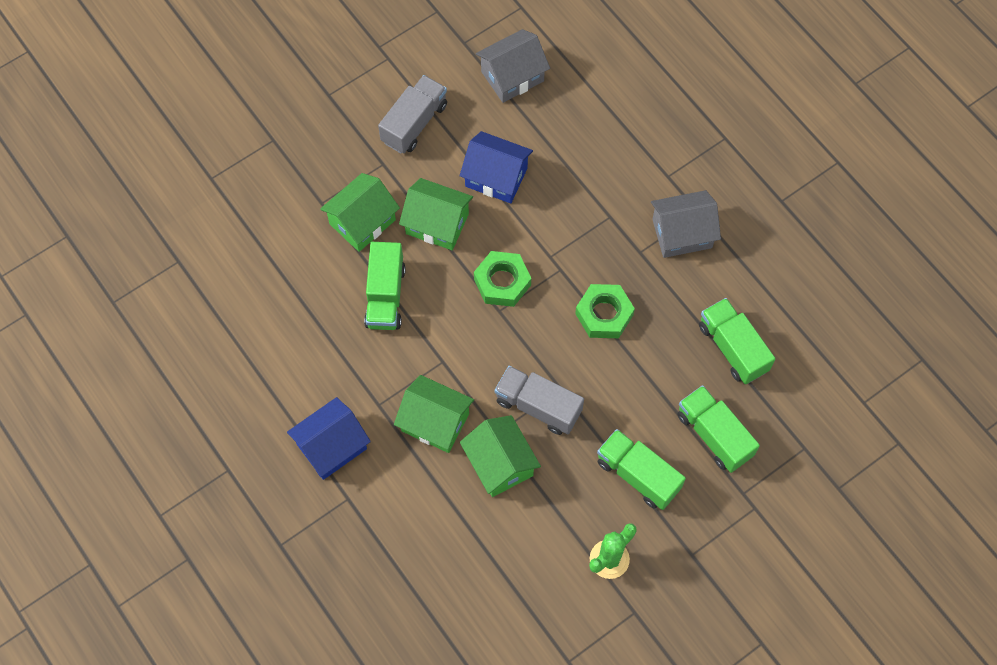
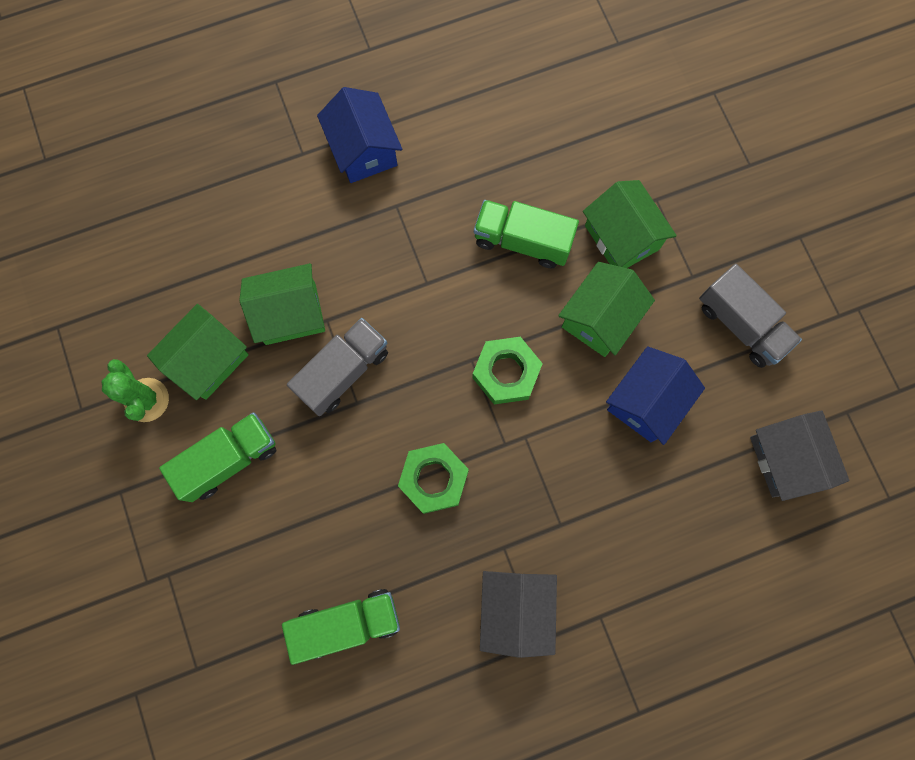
camera: 105 degrees right, 10 degrees up
green house [394,375,474,453] -> green house moved to [147,304,249,400]
green truck [677,385,760,473] -> none

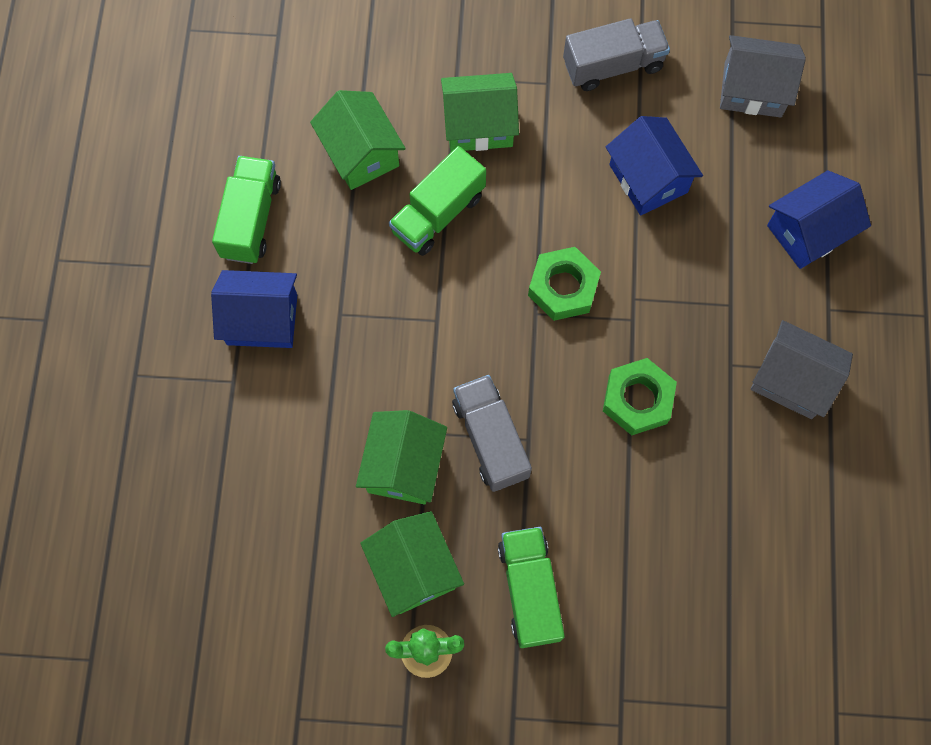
camera: 65 degrees left, 5 degrees down
green truck [282,589,400,665] -> green truck moved to [212,156,281,264]
green house [558,262,655,357] -> green house moved to [310,90,406,190]
none -> blue house [767,170,871,269]

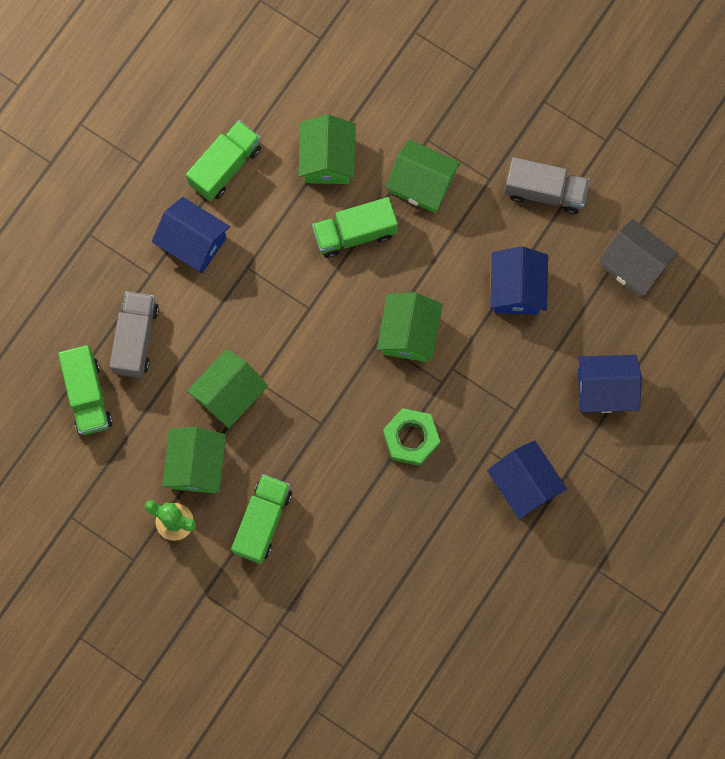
camera: 30 degrees right, 5 degrees up
grey truck [452,375,532,492] -> grey truck moved to [109,292,159,378]
green nut [528,247,601,321] -> green house [377,292,442,362]
grey house [750,320,853,419] -> blue house [487,440,567,520]
none -> green truck [58,345,112,435]

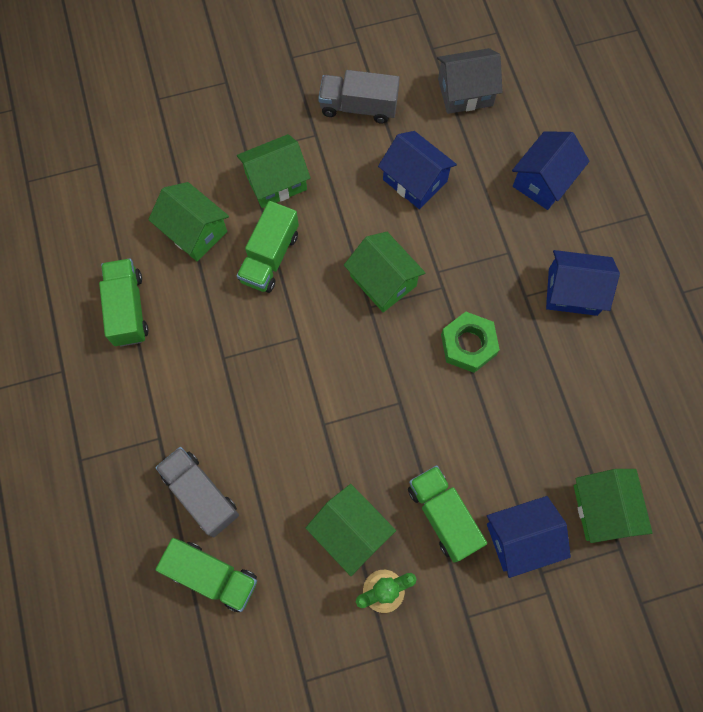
camera: 50 degrees left, 5 degrees down
blue house [151,197,230,273] -> blue house moved to [487,496,571,578]
green house [187,349,268,428] -> green house moved to [574,469,653,543]
grey truck [504,157,590,214] -> grey truck turned 135 degrees counterclockwise [318,70,400,124]

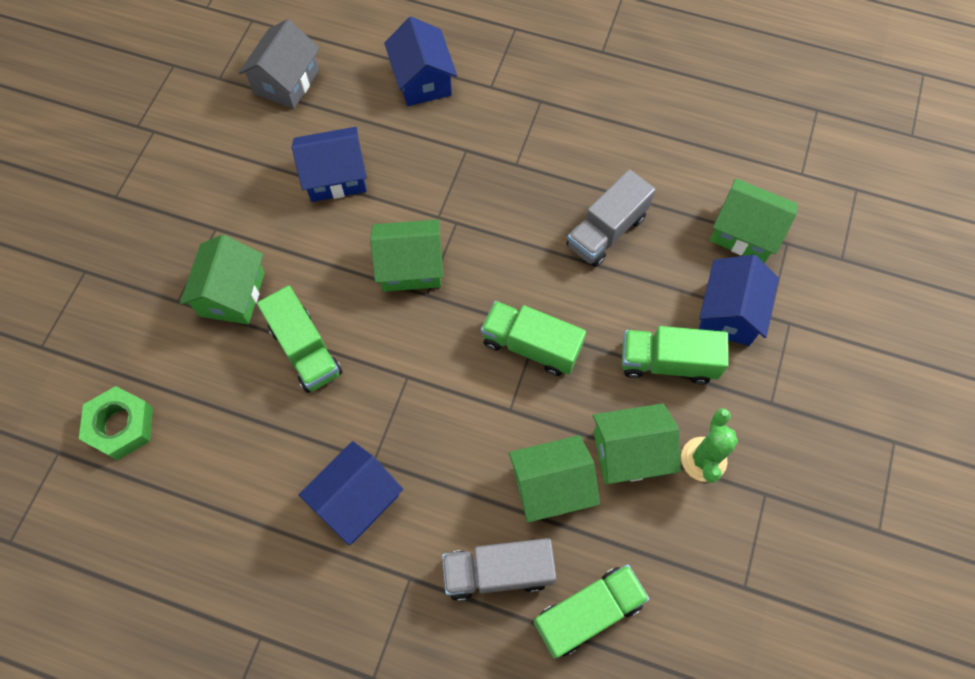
camera: 55 degrees left, 5 degrees down
green truck [99,258,149,346] -> green truck moved to [481,301,586,376]
green house [148,182,229,261] -> green house moved to [509,435,600,523]
grey truck [318,70,400,124] -> grey truck moved to [566,169,656,267]
green nut [441,312,500,373] -> green nut moved to [79,386,153,460]
blue house [546,250,620,316] -> blue house moved to [298,441,403,545]

